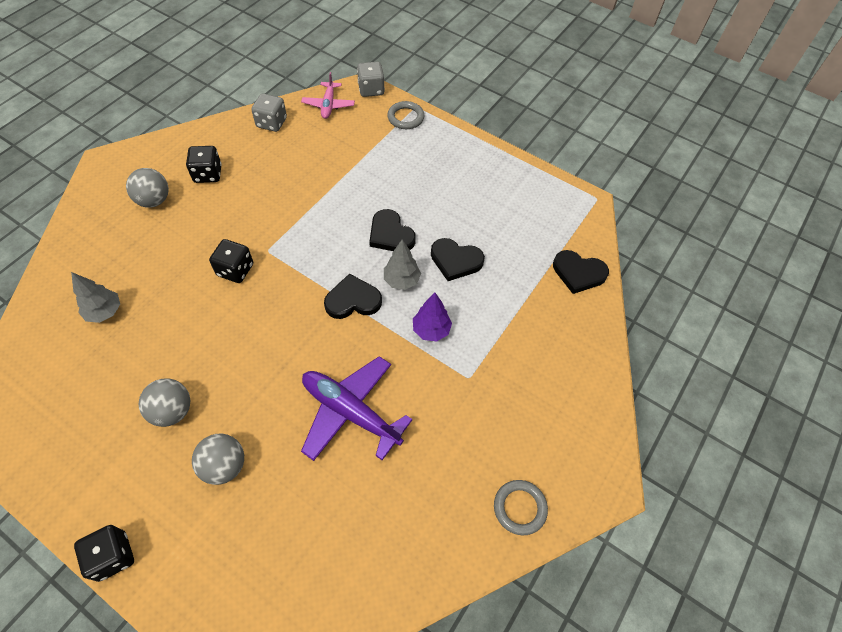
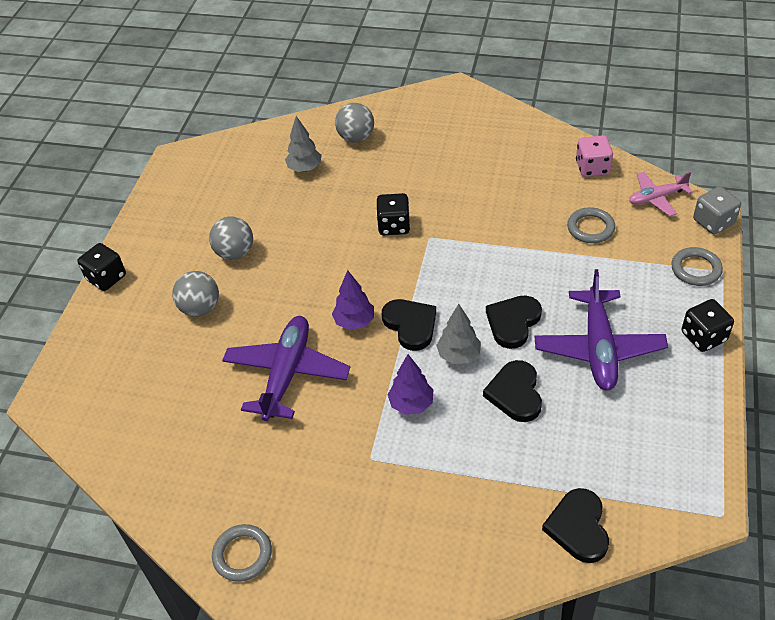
camera: 75 degrees right, 10 degrees down
grey ball [126,168,169,207] -> grey ball moved to [335,103,374,143]
black dice [186,146,222,183] -> black dice moved to [682,299,734,352]
grey dice [251,93,287,132] -> pink dice [576,135,613,177]
none -> purple tree [332,270,374,330]
none -> purple plane [534,269,668,390]
none -> grey ring [567,207,615,243]

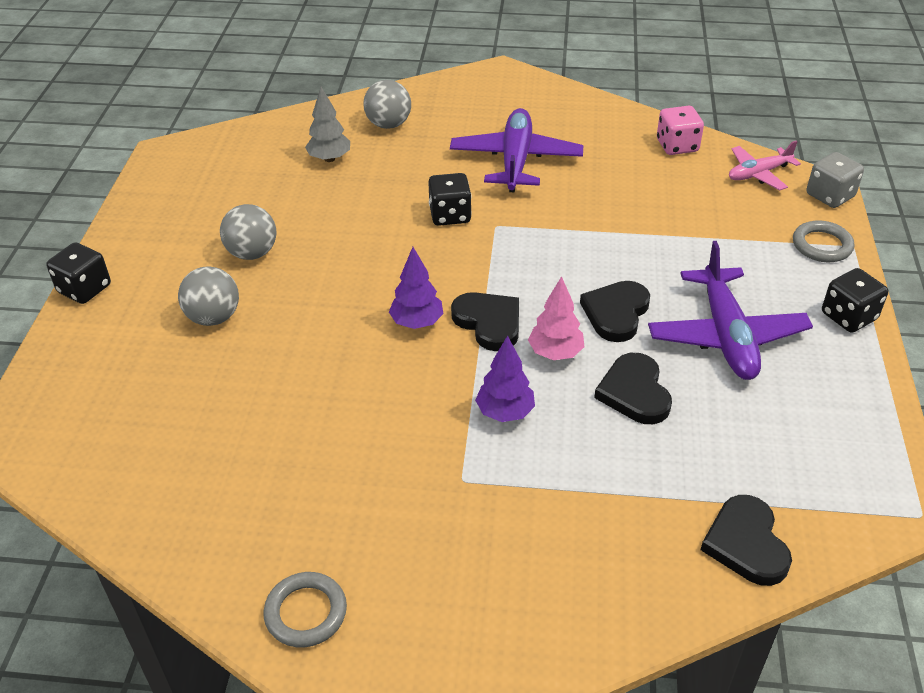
camera: 10 degrees left, 5 degrees down
purple plane [222,316,350,421] -> purple plane moved to [450,108,583,192]
grey tree [436,304,481,364] -> pink tree [528,276,585,360]
grey ring [567,207,615,243] -> none

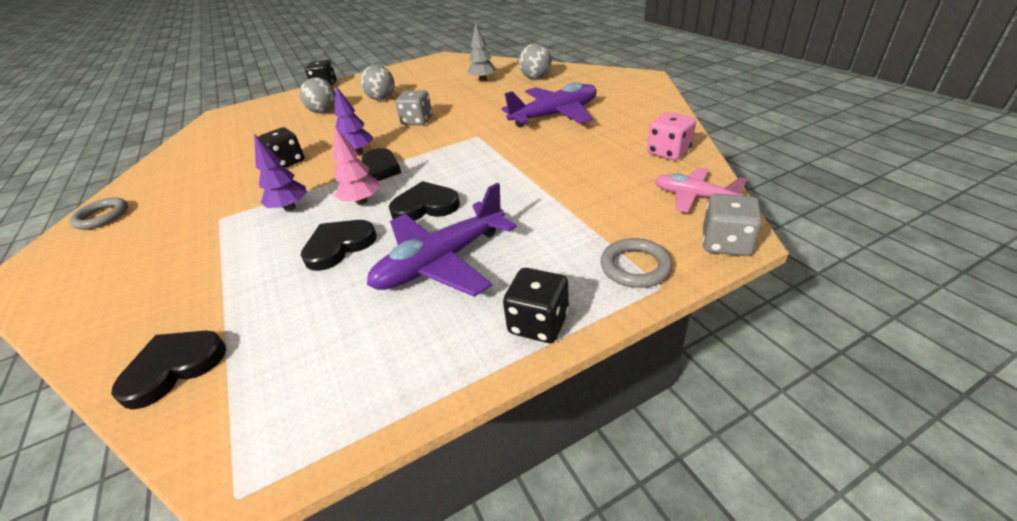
camera: 60 degrees right, 5 degrees down
black dice [428,173,472,226] -> black dice moved to [258,127,305,168]
none -> grey dice [395,90,432,125]

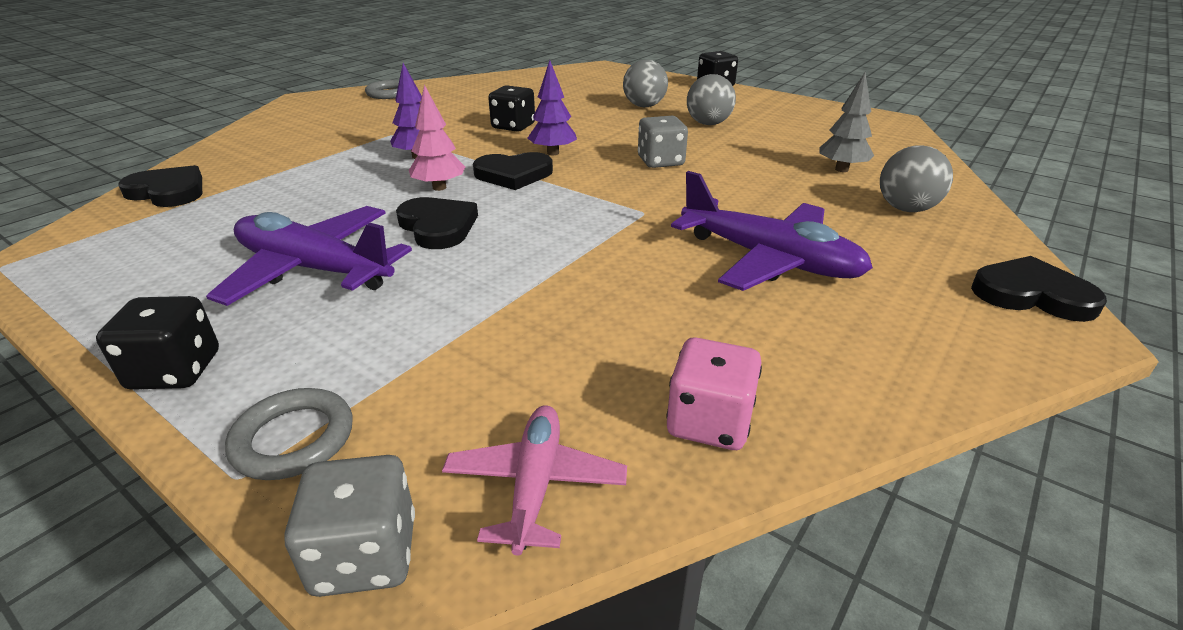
camera: 60 degrees right, 5 degrees down
black heart [301,220,377,271] -> black heart moved to [971,256,1107,322]

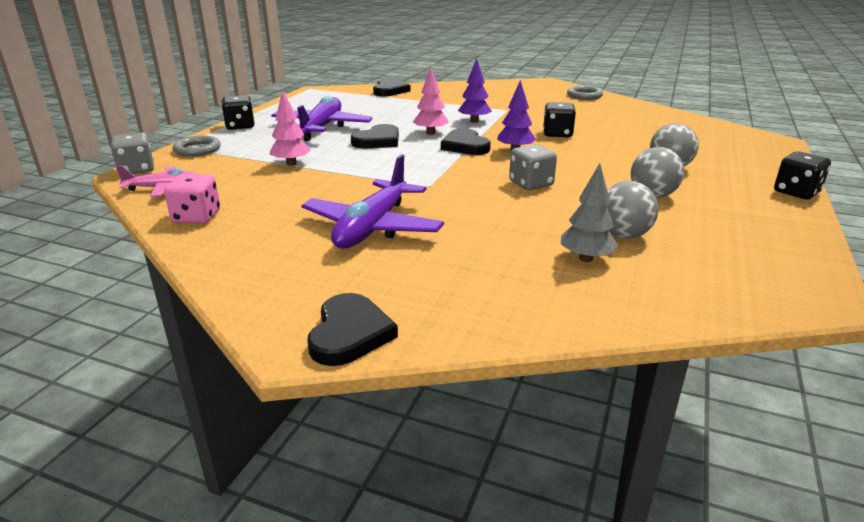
camera: 75 degrees right, 5 degrees down
grey ball [880,145,953,212] -> grey ball moved to [606,181,659,239]
none -> pink tree [270,90,311,166]

